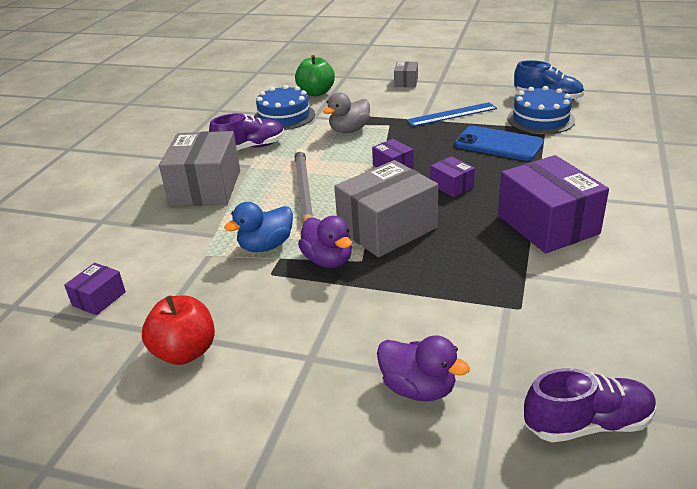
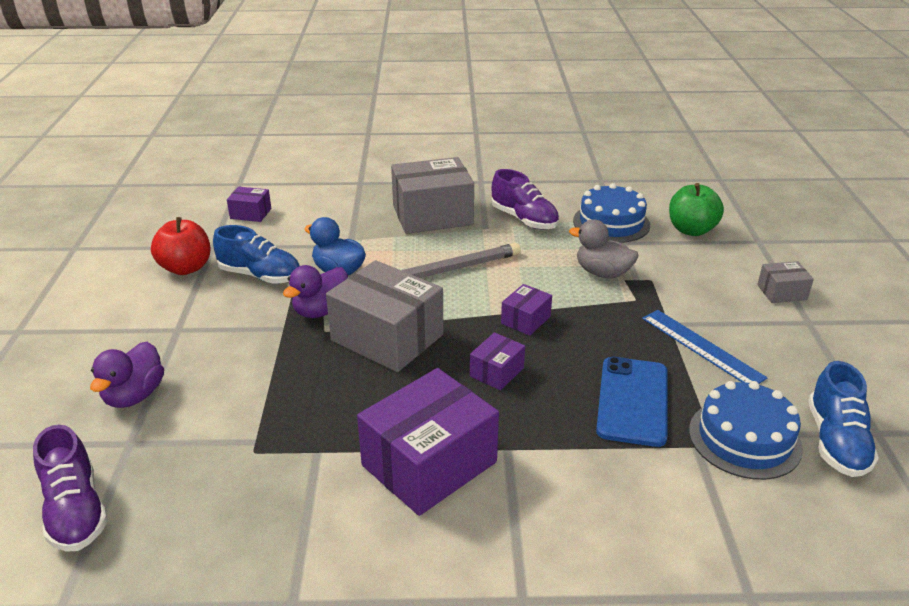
camera: 70 degrees right, 0 degrees up
none -> blue shoe [213,225,300,284]

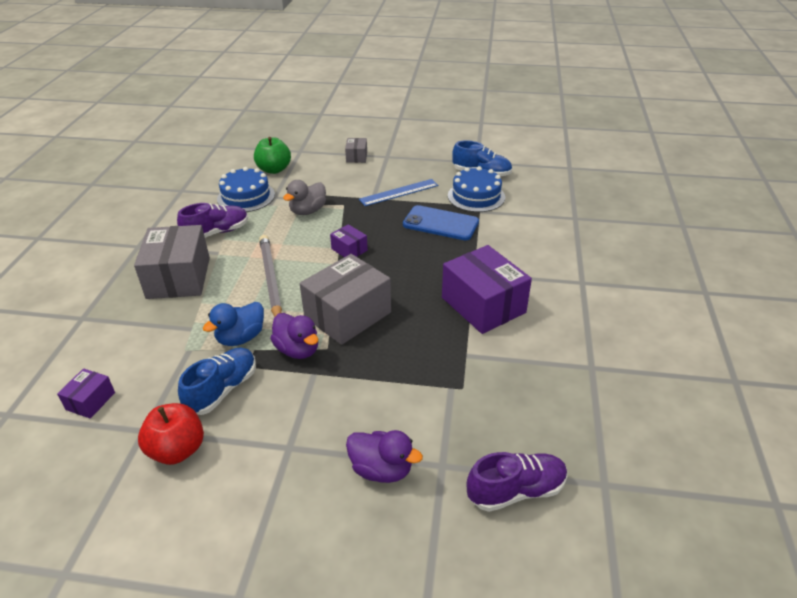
camera: 80 degrees left, 5 degrees up
purple box [470,332,525,390] -> none

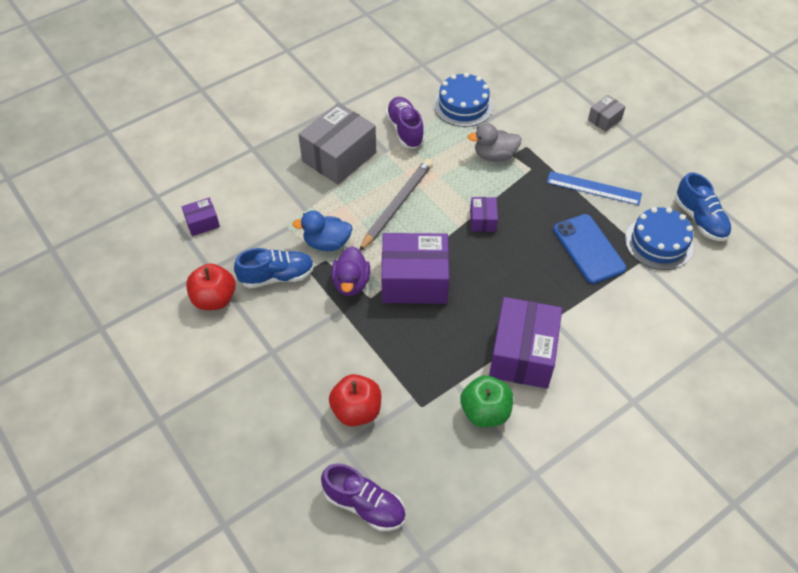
camera: 45 degrees right, 15 degrees up
purple shoe [177,203,248,238] -> purple shoe turned 120 degrees counterclockwise [386,97,425,149]
green apple [254,137,291,174] -> green apple moved to [460,375,513,427]
grey box [300,254,391,345] -> purple box [381,233,449,304]
purple duck [346,430,423,483] -> none
none -> red apple [329,374,381,426]

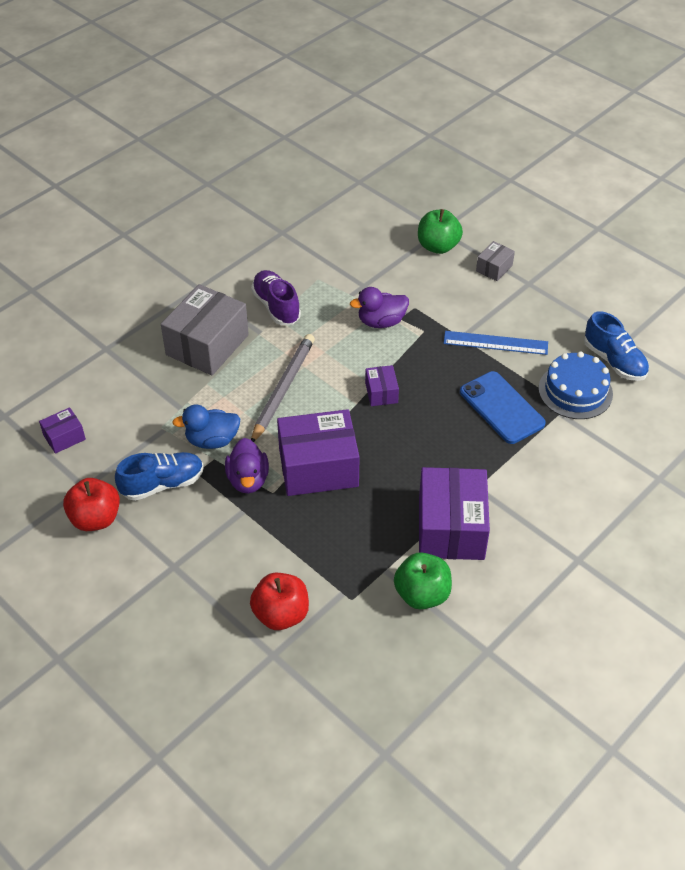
camera: 10 degrees left, 5 degrees down
purple shoe [321,463,406,531] -> none
blue cake [434,73,493,127] -> none
grey duck [468,124,522,162] -> purple duck [350,287,409,328]
none -> green apple [418,209,463,254]

